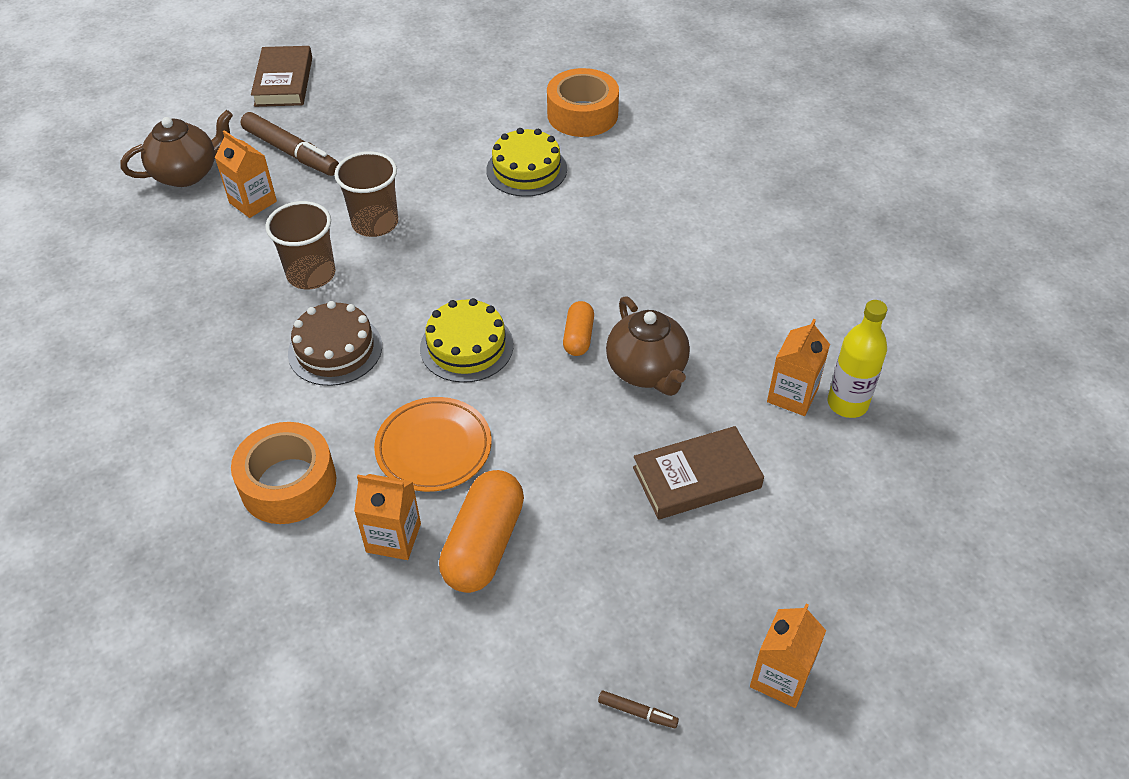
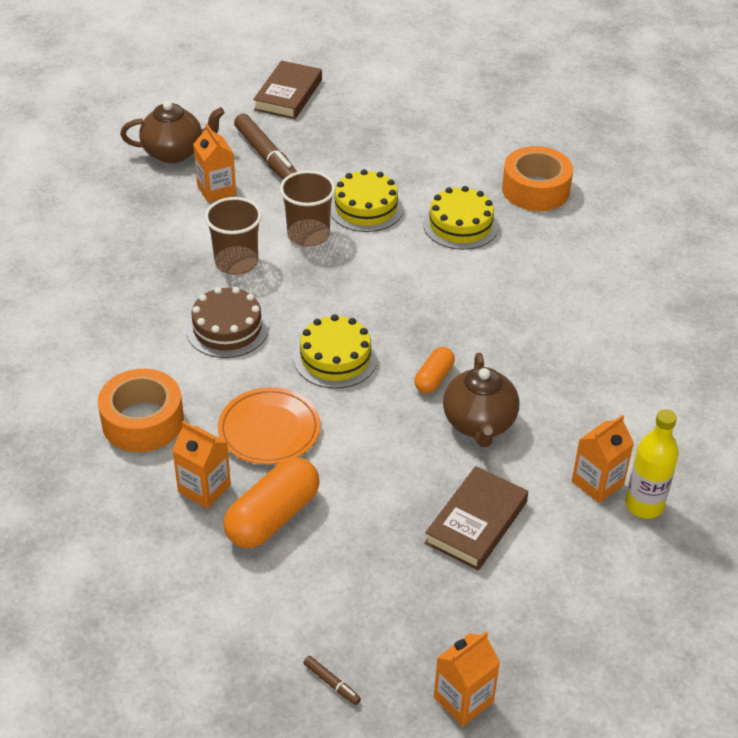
camera: 20 degrees right, 5 degrees down
brown book [633,426,764,520] -> brown book turned 60 degrees counterclockwise [425,466,528,570]
none -> yellow cake [331,169,403,232]

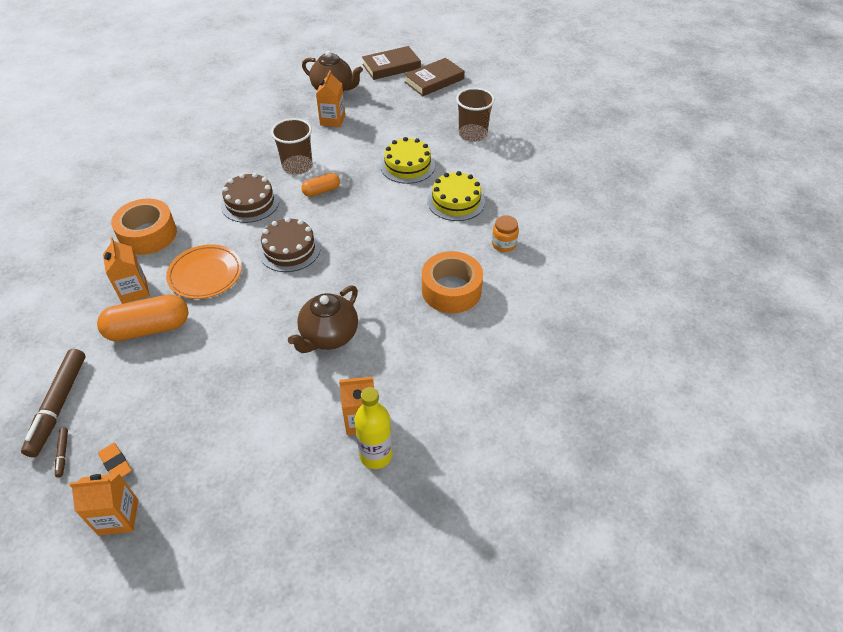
camera: 35 degrees right, 5 degrees up
brown marker [234,114,297,179] -> brown marker moved to [21,349,85,457]
brown cup [280,170,336,247] -> brown cup moved to [456,88,495,142]
yellow cake [294,314,378,389] -> brown cake [258,217,321,272]
orange capsule [414,347,455,393] -> orange capsule moved to [301,173,340,197]
brown book [425,466,528,570] -> brown book moved to [362,46,421,80]
orange tape [502,146,573,211] -> orange tape moved to [422,251,483,313]
none -> orange eraser [98,443,132,477]
none -> orange jar [492,215,519,252]

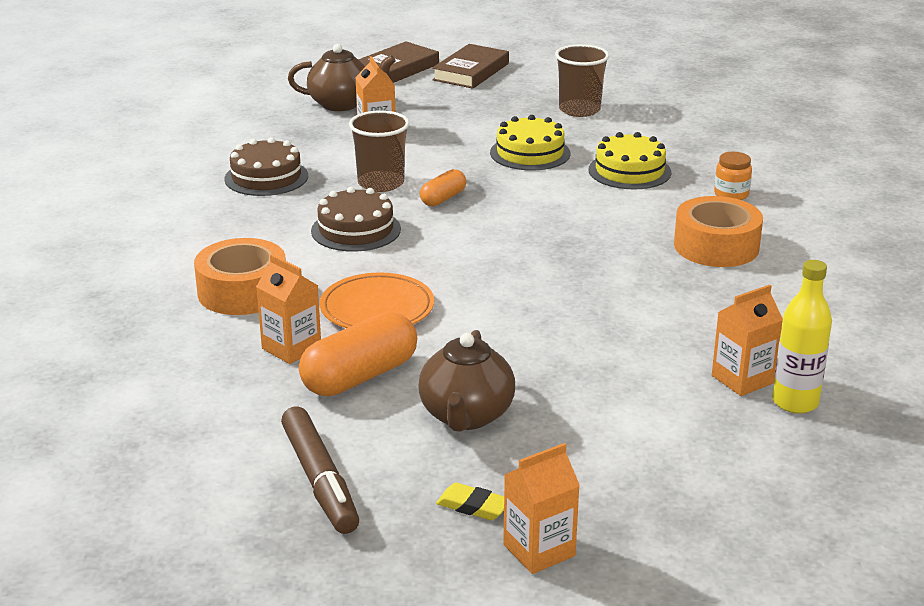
camera: 25 degrees left, 20 degrees down
brown marker [55,427,68,477] -> none
orange eraser [98,443,132,477] -> yellow eraser [436,483,504,520]
brown cake [258,217,321,272] -> brown cake moved to [224,137,308,196]
brown teapot [288,286,358,353] -> brown teapot moved to [418,330,515,432]

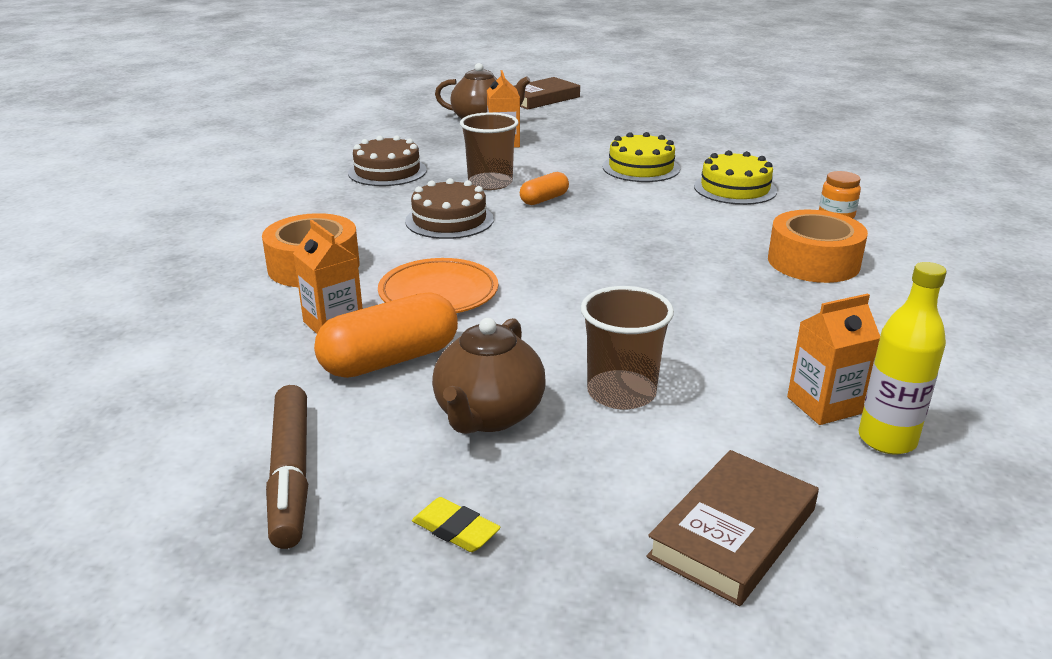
camera: 10 degrees right, 0 degrees up
brown book [432,44,509,89] -> brown book moved to [646,450,819,606]
orange carton [503,443,580,574] -> none
brown cup [555,44,609,117] -> brown cup moved to [581,286,674,409]

